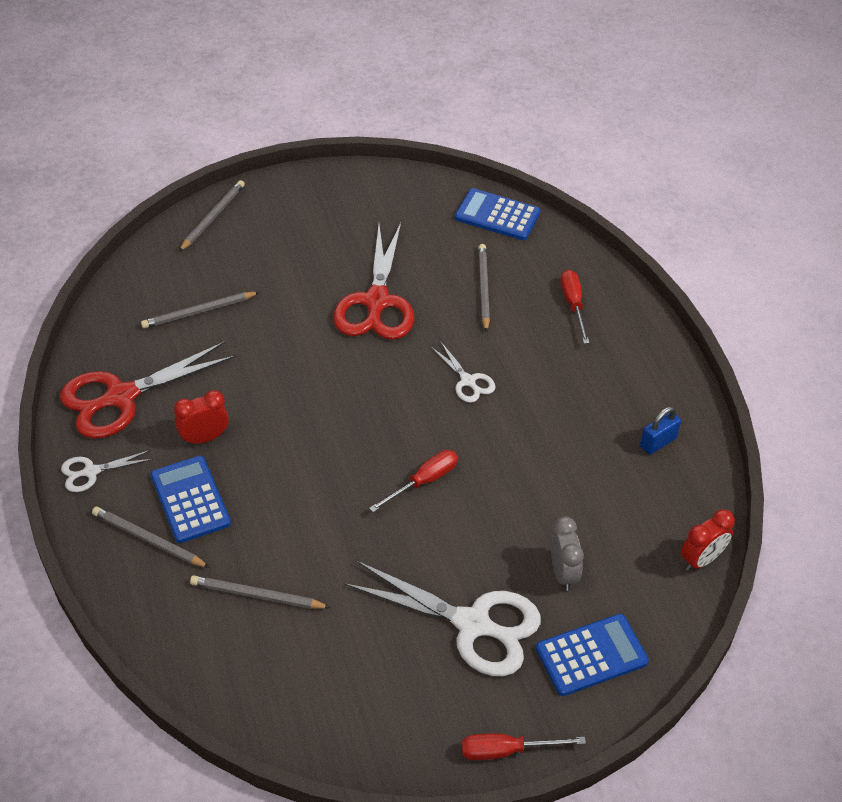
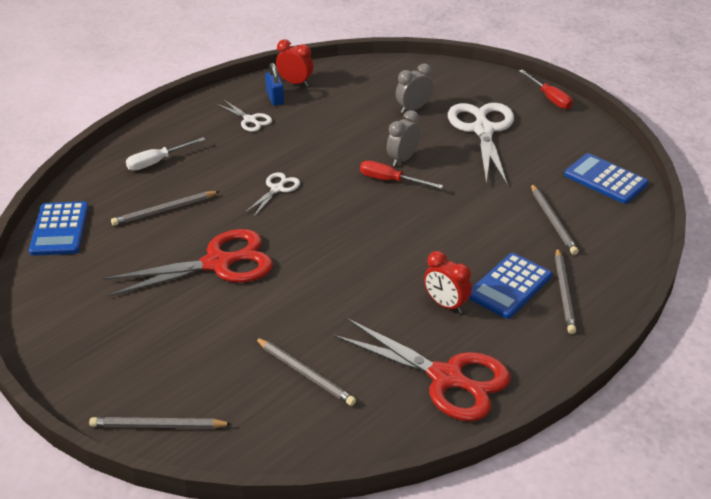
camera: 115 degrees left, 10 degrees down
white scissors [61,450,153,492] -> white scissors moved to [217,100,272,132]
blue calculator [536,614,649,696] -> blue calculator moved to [564,153,649,204]
red screwdriver [561,270,590,344] -> white screwdriver [126,137,205,171]
blue padlock [640,406,681,455] -> blue padlock turned 45 degrees clockwise [265,63,284,106]
red clock [681,509,735,571] -> red clock moved to [276,39,313,87]
none -> grey clock [387,110,420,166]

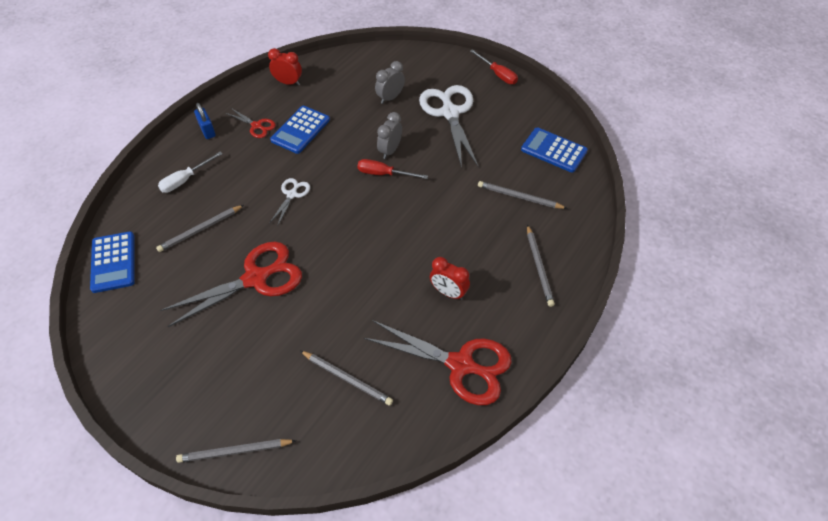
camera: 10 degrees left, 15 degrees up
white scissors [217,100,272,132] -> red scissors [226,108,276,138]
blue padlock [265,63,284,106] -> blue padlock moved to [194,103,216,139]
blue calculator [469,253,552,319] -> blue calculator moved to [270,106,330,154]
grey pencil [531,184,579,255] -> grey pencil turned 135 degrees clockwise [478,181,568,209]

